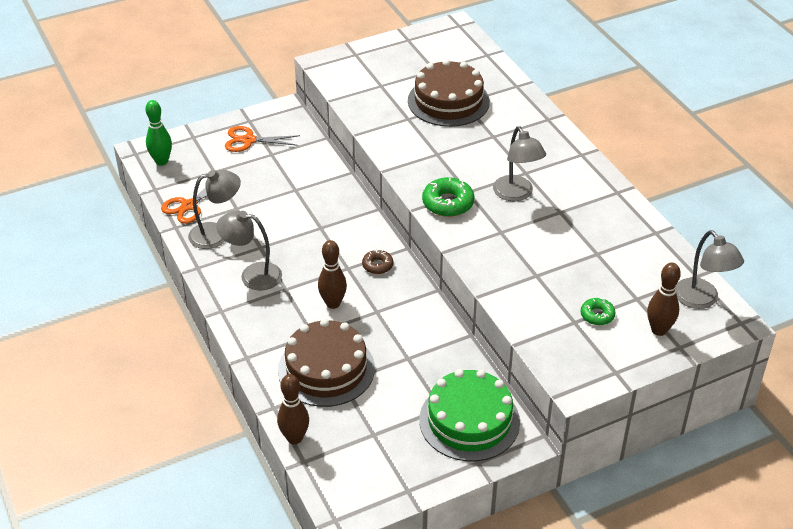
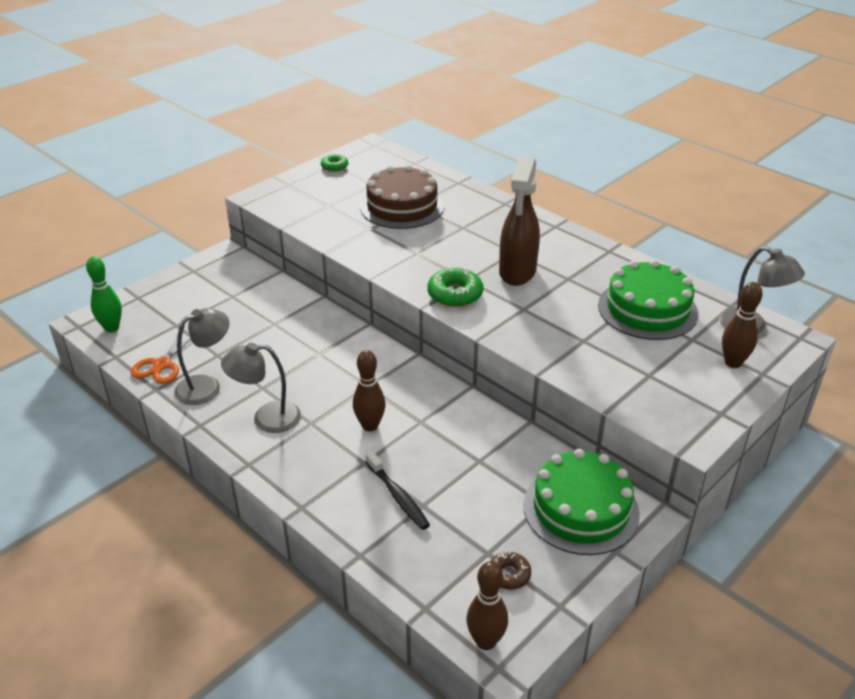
camera: 20 degrees left, 5 degrees down
orange scissors [225,126,300,152] -> none
brown bowling pin [277,374,309,444] -> brown bowling pin moved to [466,561,508,650]
brown cake [278,319,375,407] -> black toothbrush [366,451,430,530]
brown donut [362,249,393,274] -> brown donut moved to [491,551,531,590]
grey lamp [493,126,546,201] -> brown spray bottle [499,156,540,286]
green donut [581,298,615,325] -> green donut moved to [321,154,348,172]
none -> green cake [598,260,698,340]

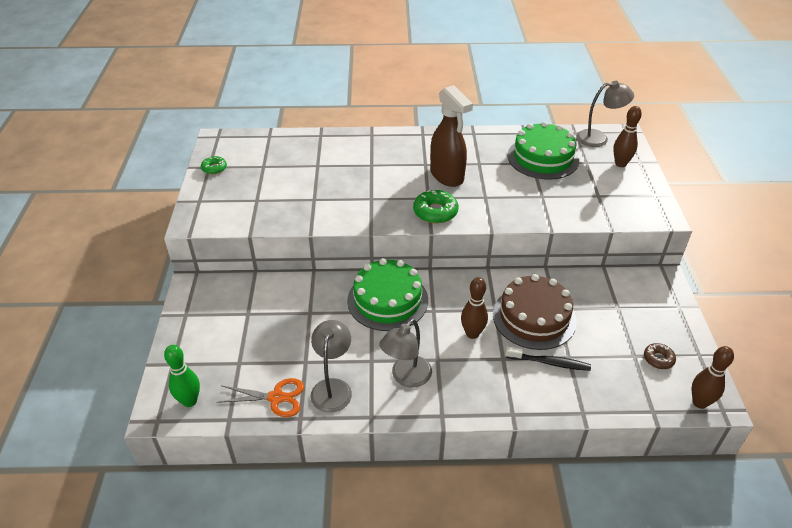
camera: 45 degrees left, 5 degrees up
orange scissors [131,328,191,384] -> orange scissors turned 60 degrees counterclockwise [217,378,304,417]
brown cake [360,165,444,229] -> brown cake moved to [493,274,577,350]
green cake [523,449,640,555] -> green cake moved to [347,258,428,331]

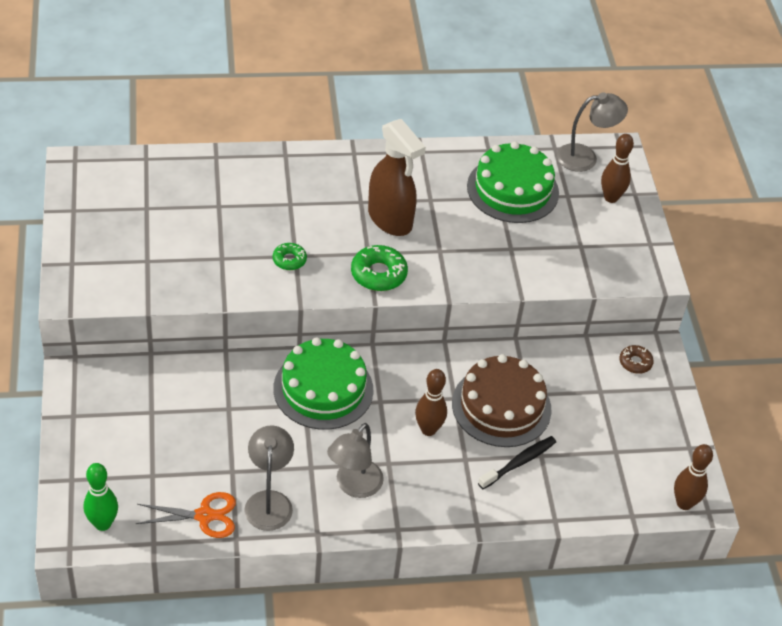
camera: 10 degrees left, 5 degrees up
green donut [201,156,227,174] -> green donut moved to [273,243,307,270]
black toothbrush [505,346,591,371] -> black toothbrush turned 45 degrees counterclockwise [478,436,556,489]
brown donut [644,343,676,369] -> brown donut moved to [619,345,654,374]

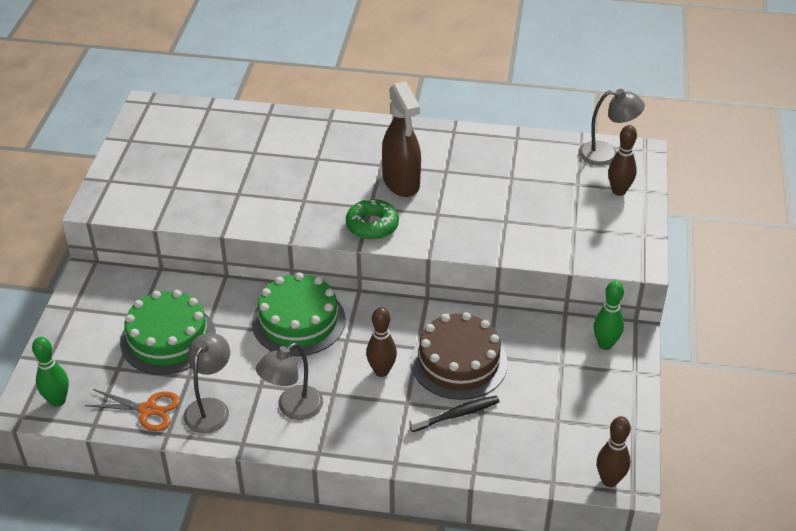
camera: 20 degrees right, 5 degrees down
green donut [273,243,307,270] -> none
green cake [467,141,559,223] -> green cake moved to [120,290,216,375]
brown donut [619,345,654,374] -> green bowling pin [593,281,624,350]

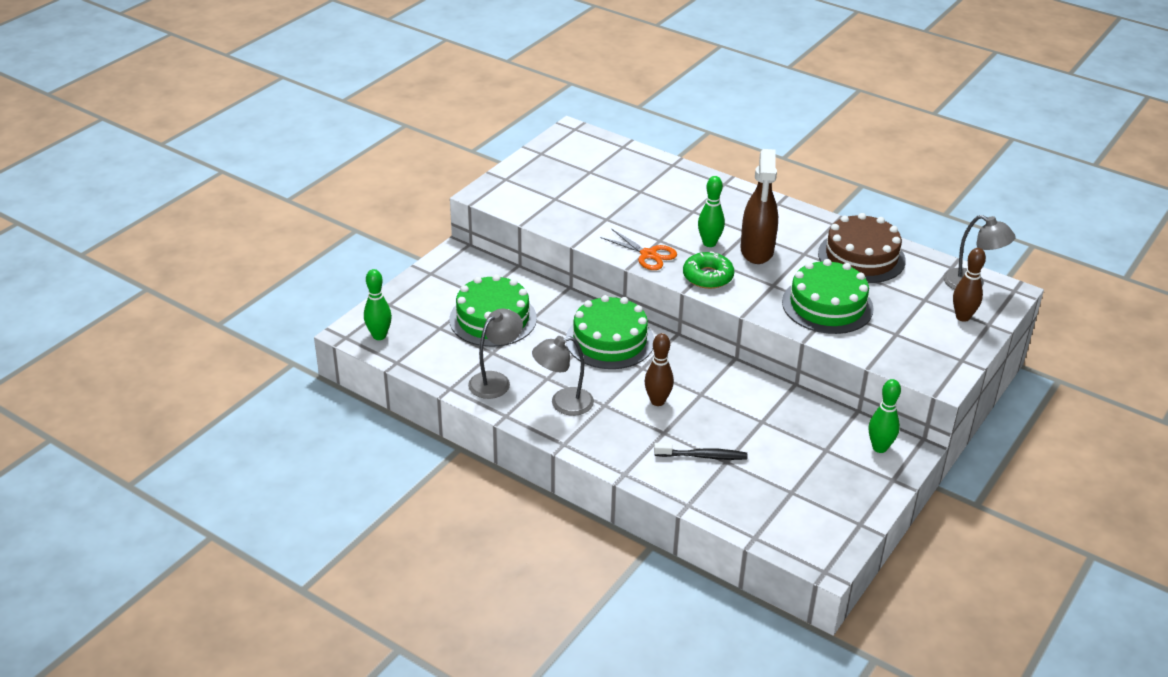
camera: 25 degrees right, 5 degrees down
orange scissors [85,389,180,431] -> orange scissors moved to [600,229,677,270]
brown cake [411,312,508,400] -> brown cake moved to [818,213,906,283]
brown bowling pin [597,416,631,487] -> none
none -> green bowling pin [698,176,725,247]
none -> green cake [782,259,874,334]

